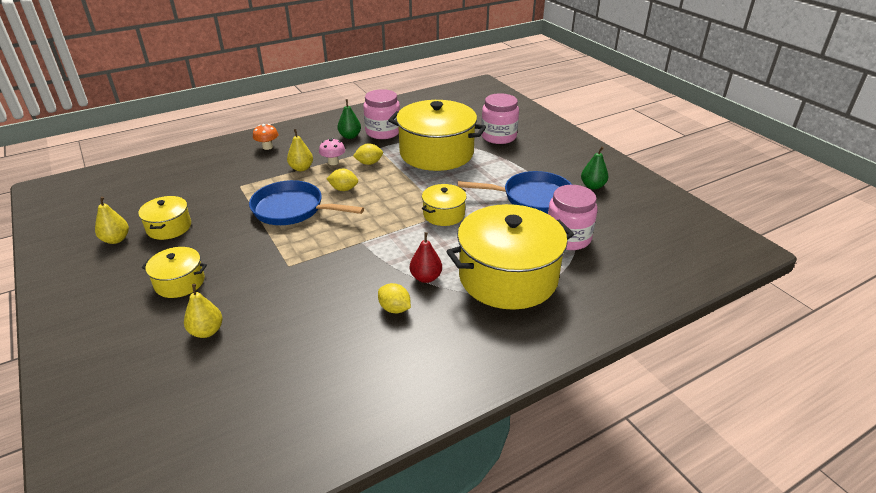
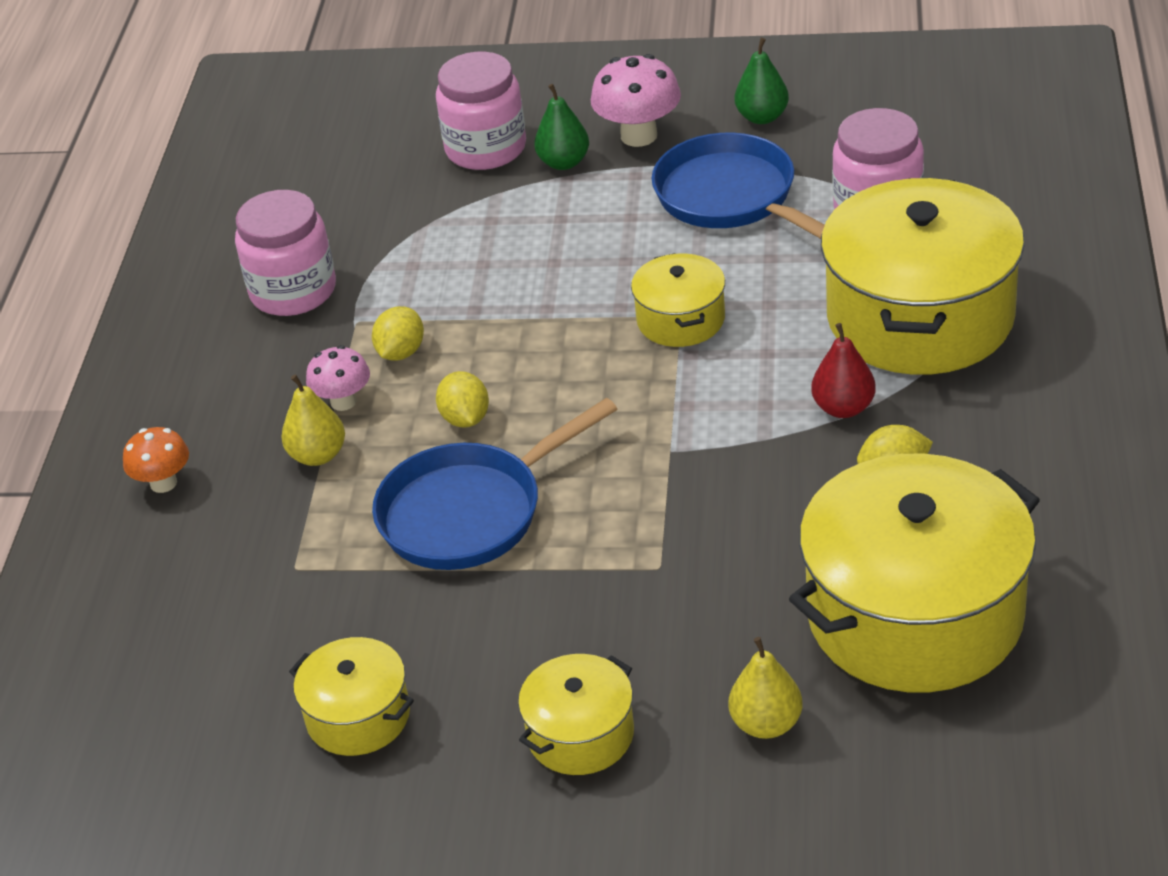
camera: 50 degrees left, 5 degrees up
yellow pear [95,197,129,244] -> none
yellow lemon [327,169,358,191] -> yellow lemon turned 60 degrees counterclockwise [436,371,489,428]
green pear [338,99,361,139] -> green pear moved to [534,84,589,170]
yellow pot [388,100,486,171] -> yellow pot moved to [789,453,1040,692]
blue pan [458,171,572,214] -> blue pan turned 75 degrees counterclockwise [652,133,825,239]
none -> pink mushroom [591,54,681,147]

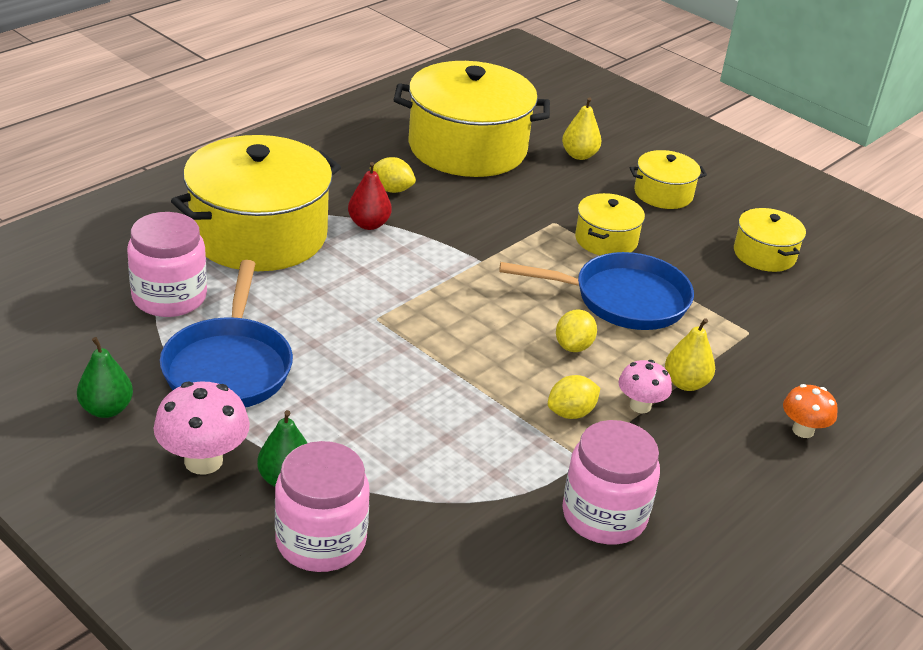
camera: 150 degrees left, 5 degrees down
yellow pot [631,253,725,347] -> yellow pot moved to [575,193,645,255]

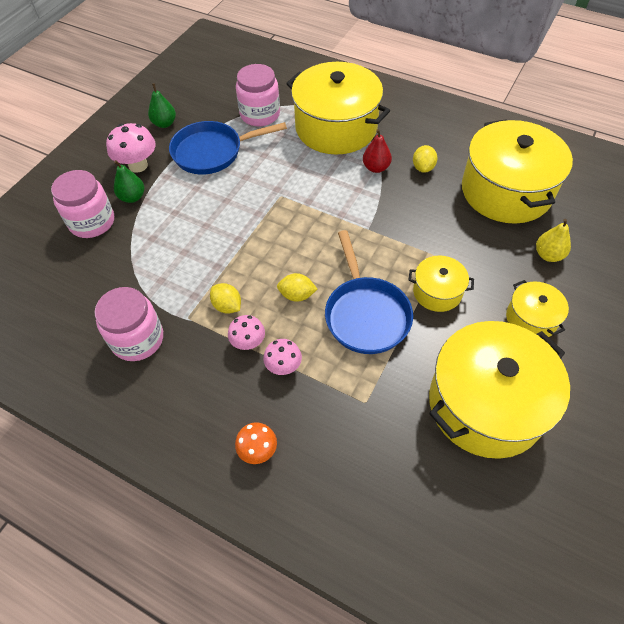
camera: 80 degrees right, 20 degrees up
yellow pear [665,318,715,391] -> pink mushroom [263,339,302,375]
yellow pot [734,208,806,272] -> yellow pot [429,321,570,459], size x2.07

